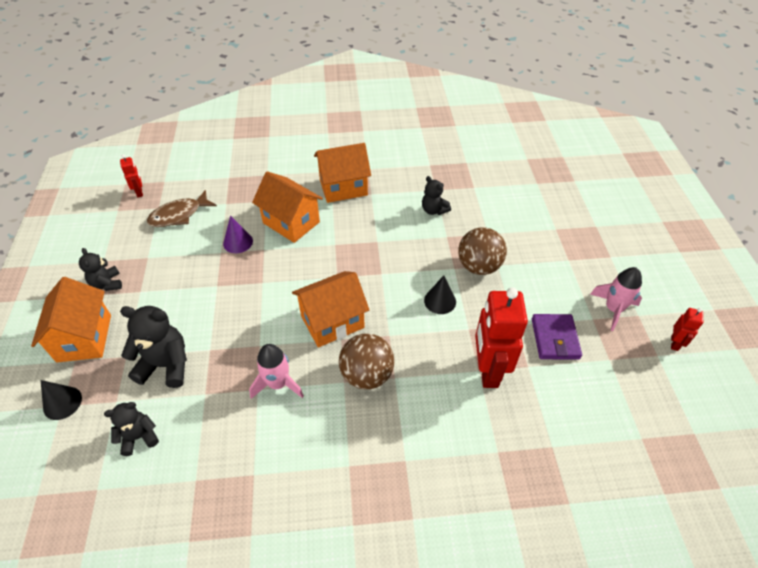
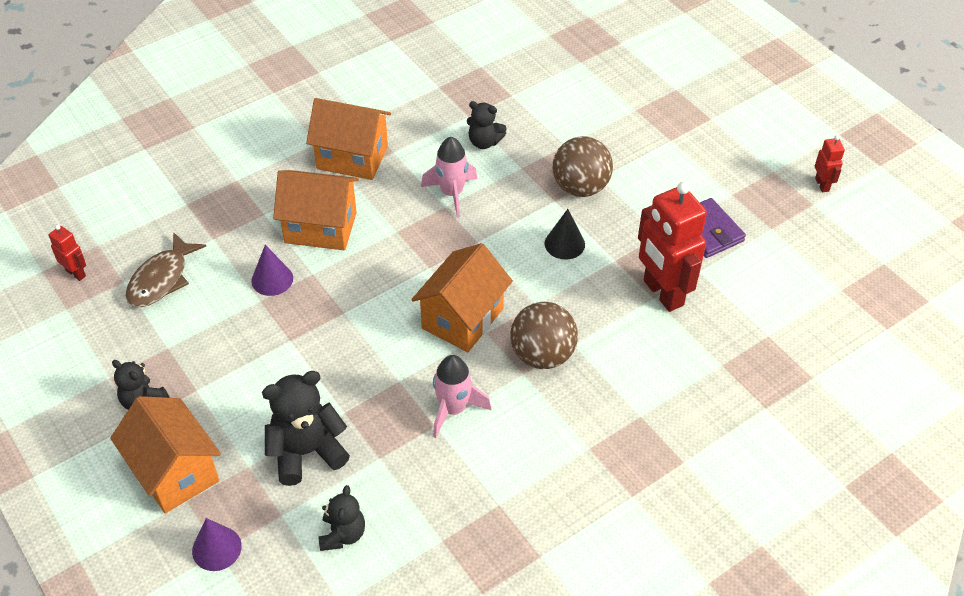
camera: 30 degrees left, 0 degrees up
black cone [41,380,82,420] -> purple cone [192,518,242,571]
black teddy bear [104,402,159,456] -> black teddy bear turned 150 degrees clockwise [319,485,365,551]
orange house [314,143,371,203] -> orange house turned 60 degrees clockwise [306,98,391,180]
pink rocket [590,267,642,331] -> pink rocket moved to [421,137,477,218]

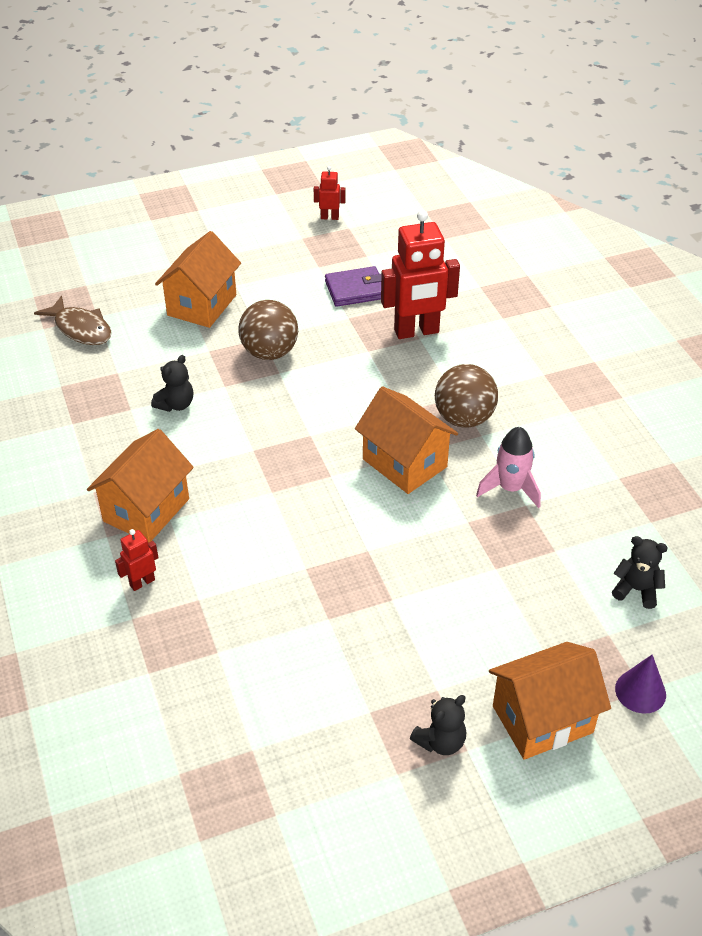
camera: 75 degrees left, 5 degrees down
red robot [49,225,86,281] -> red robot moved to [115,529,158,591]
brown fish [125,232,206,307] -> brown fish moved to [34,296,112,345]
purple cone [251,245,293,296] -> none
black teddy bear [262,371,350,486] -> none
orange house [273,170,359,250] -> orange house moved to [155,231,241,328]
pink rocket [421,137,477,218] -> none
black cone [545,209,585,260] -> none

